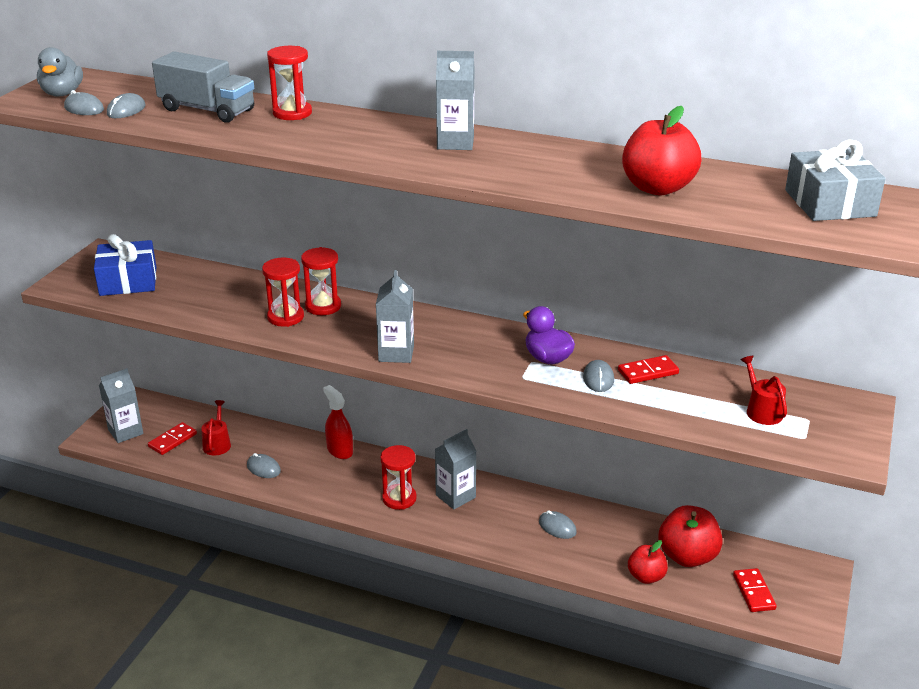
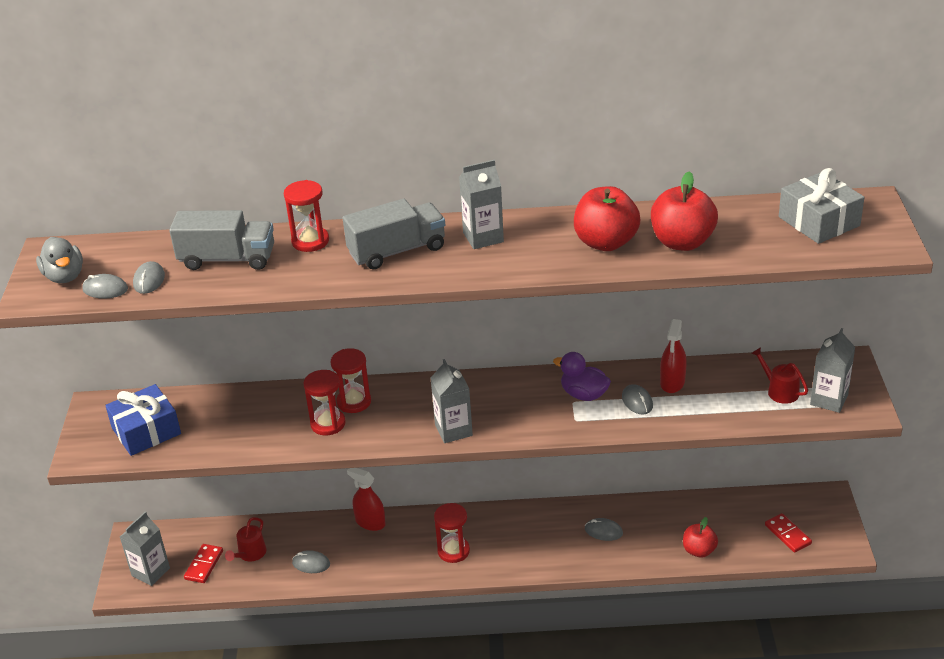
camera: 20 degrees left, 5 degrees up
red watering can [201,400,231,456] -> red watering can turned 135 degrees counterclockwise [225,517,267,562]
grey carton [435,429,476,509] -> grey carton moved to [810,328,855,413]
red domino [618,355,679,384] -> red spray bottle [660,319,687,393]
red apple [658,505,723,567] -> red apple moved to [574,186,640,251]
none -> grey truck [343,199,445,269]

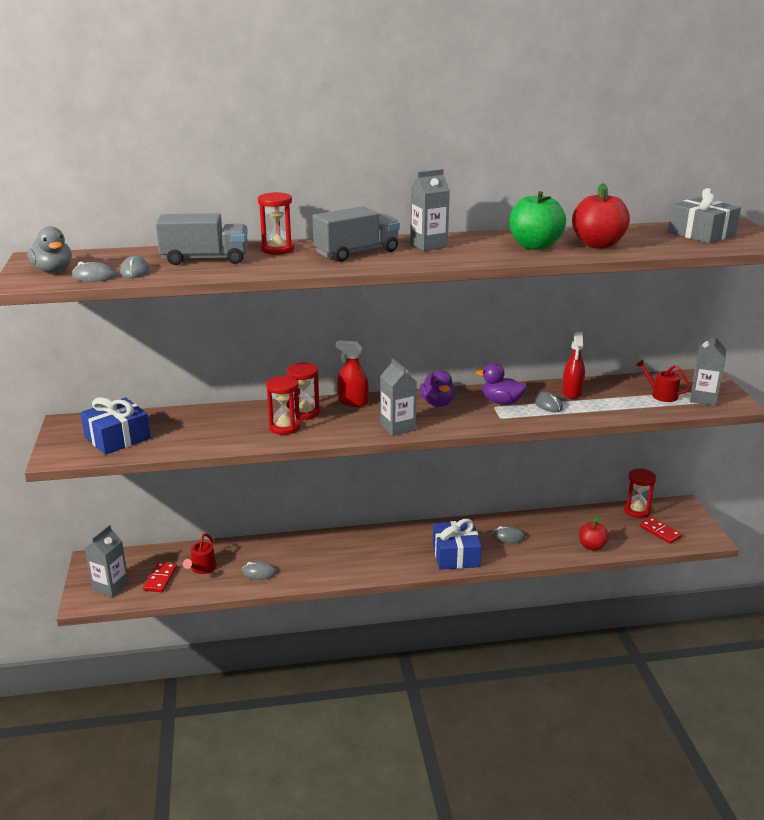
camera: 10 degrees left, 10 degrees down
red spray bottle [347,468,386,531] -> red spray bottle moved to [336,340,369,407]
red hourglass [434,503,470,563] -> red hourglass moved to [624,468,656,518]
red apple [574,186,640,251] -> green apple [509,191,566,250]
none -> purple duck [420,370,455,407]
none -> blue gift [433,519,481,570]

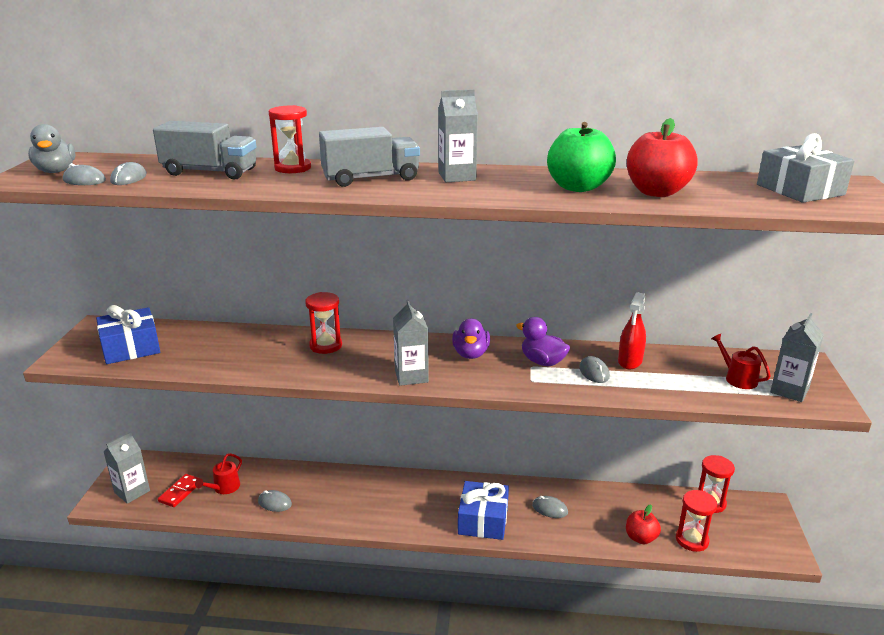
camera: 15 degrees right, 0 degrees up
red hourglass [266,376,300,435] -> red hourglass moved to [676,490,718,552]
red spray bottle [336,340,369,407] -> none
red domino [639,517,682,544] -> none

